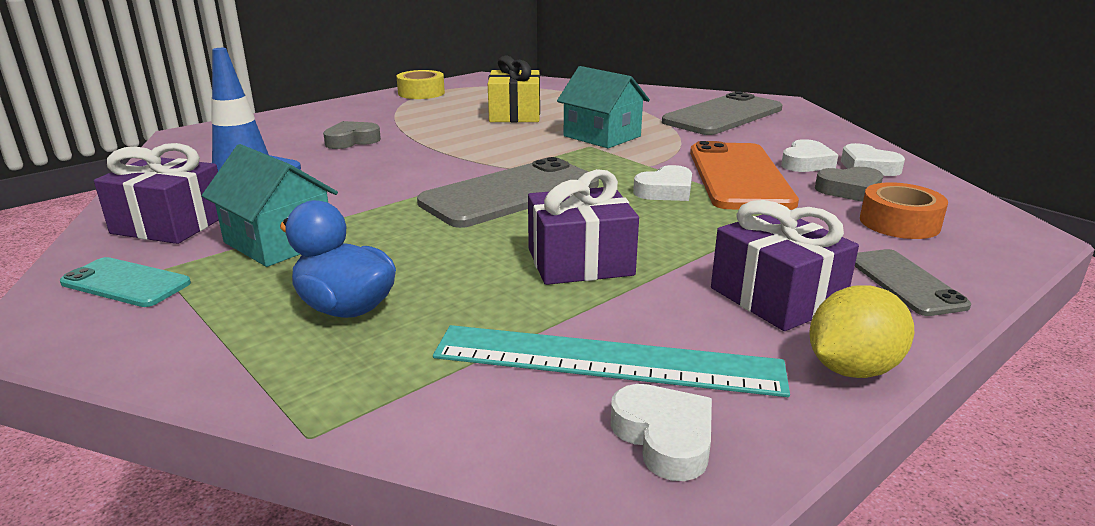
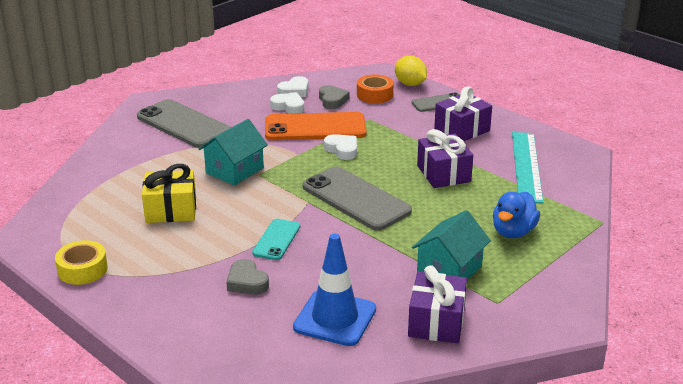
camera: 95 degrees left, 5 degrees up
turquoise phone [60,257,191,307] -> turquoise phone moved to [252,219,300,260]
white heart [610,384,712,481] -> none
yellow lemon [809,285,914,378] -> yellow lemon moved to [395,56,427,86]

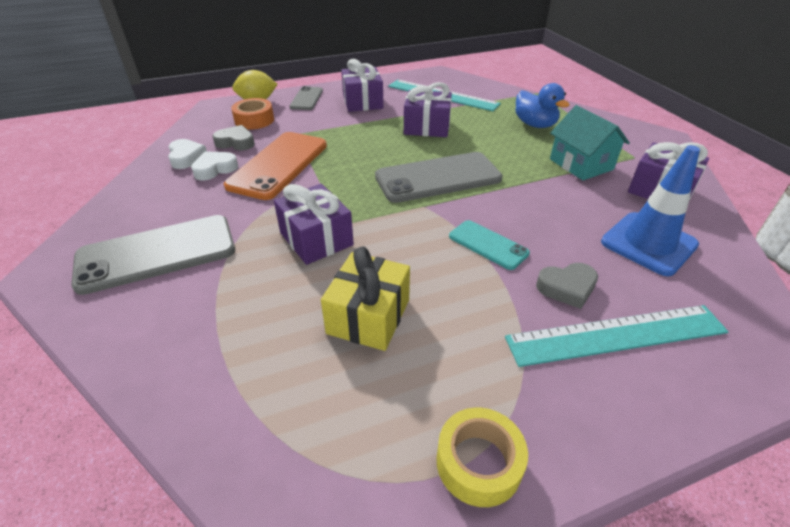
camera: 65 degrees left, 10 degrees up
turquoise house [199,119,268,186] -> purple gift [274,184,354,265]
white heart [324,134,357,160] -> none
none -> turquoise ruler [505,305,729,367]

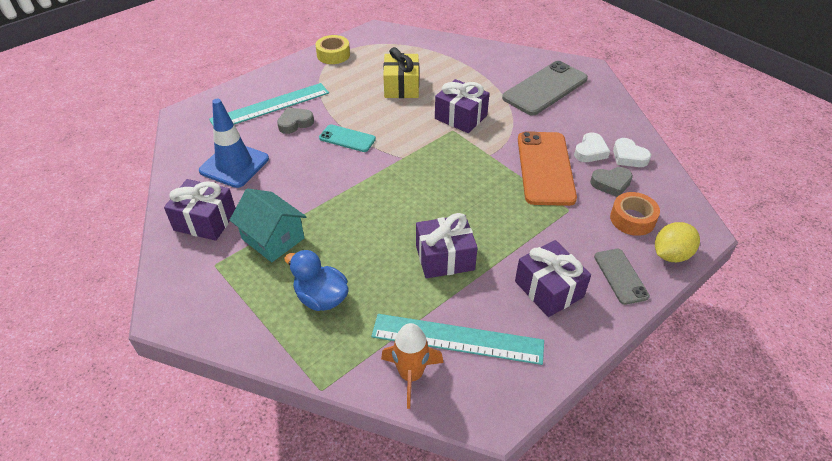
camera: 160 degrees right, 5 degrees up
grey phone [375,152,503,203] -> none
none -> orange rocket [381,323,444,409]

